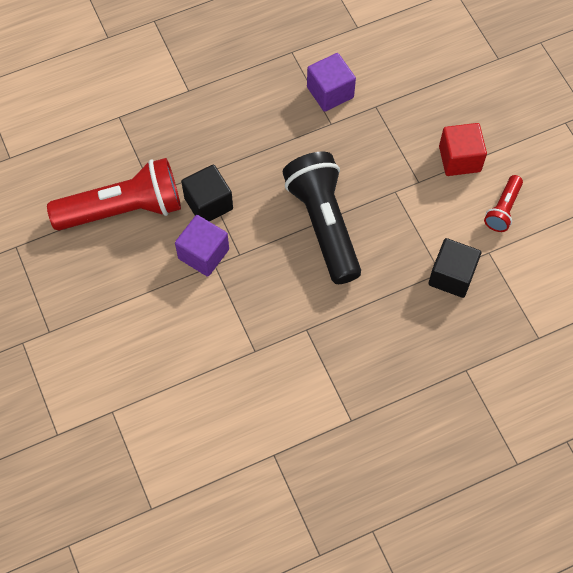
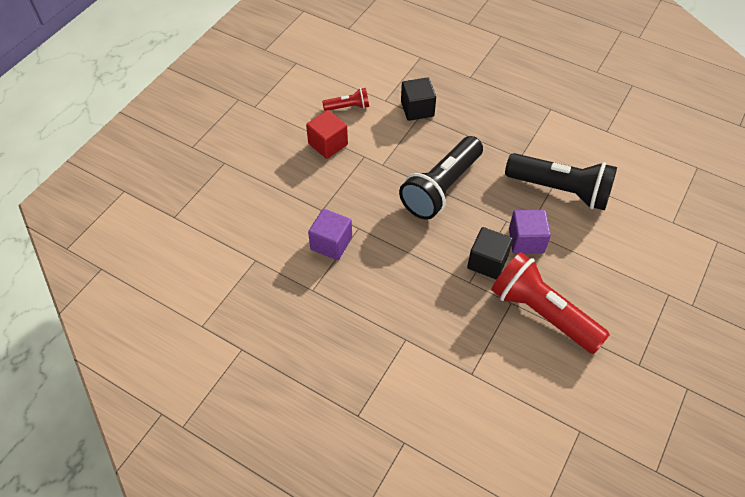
camera: 125 degrees left, 10 degrees down
none -> black flashlight [505,153,617,210]

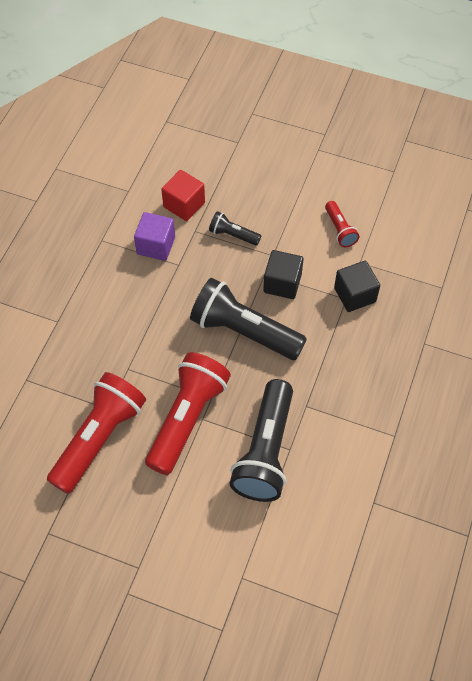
camera: 80 degrees right, 5 degrees up
red cube [306,110,348,159] -> red cube moved to [161,170,205,221]
black cube [467,227,513,280] -> black cube moved to [263,250,304,299]
purple cube [509,210,551,254] -> red flashlight [145,352,231,475]
none -> black flashlight [209,211,261,246]

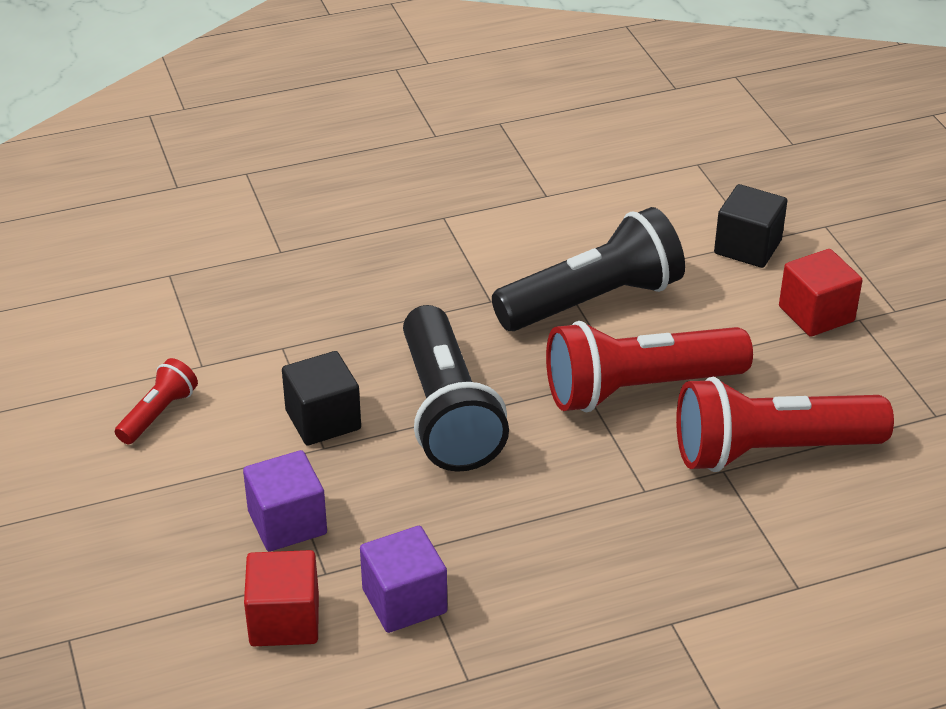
camera: 130 degrees left, 20 degrees down
black flashlight [209,211,261,246] -> purple cube [243,450,327,552]
black cube [334,261,380,312] -> black cube moved to [714,184,787,268]
none -> red cube [779,249,863,337]

